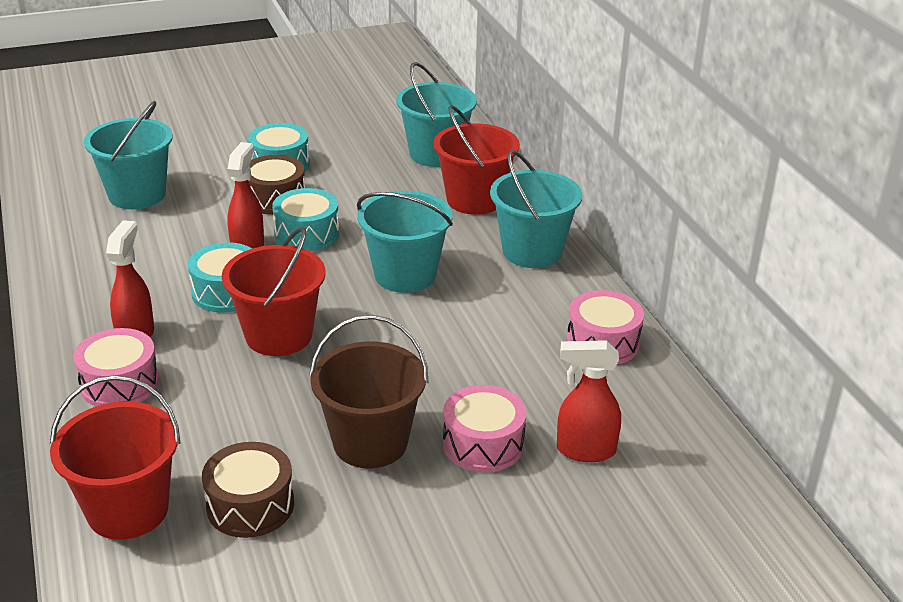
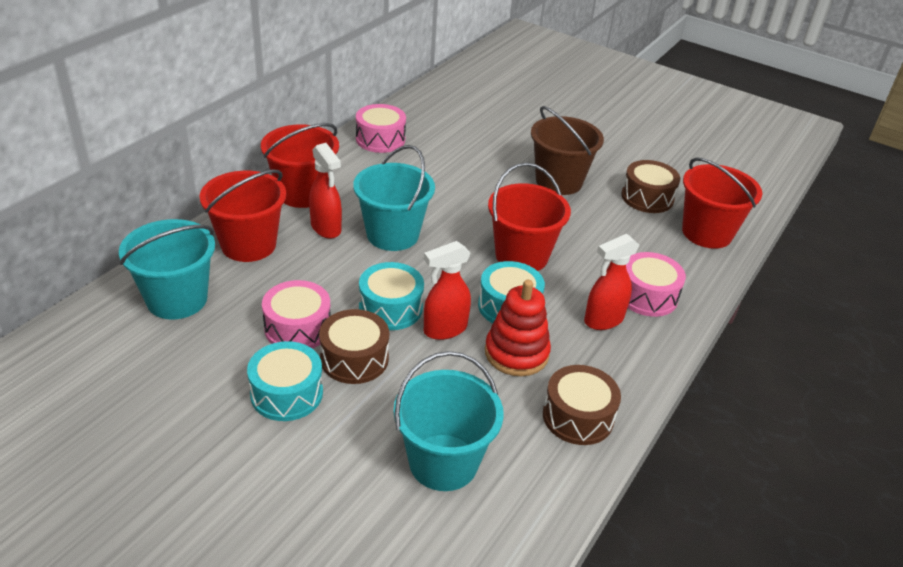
camera: 130 degrees left, 5 degrees up
pink drum [443,385,526,473] -> pink drum moved to [262,280,331,349]
turquoise bucket [490,150,582,268] -> red bucket [261,123,339,208]
red spray bottle [557,340,621,462] -> red spray bottle moved to [309,143,342,239]
none -> red stacking toy [485,280,551,376]
none -> brown drum [543,365,621,445]

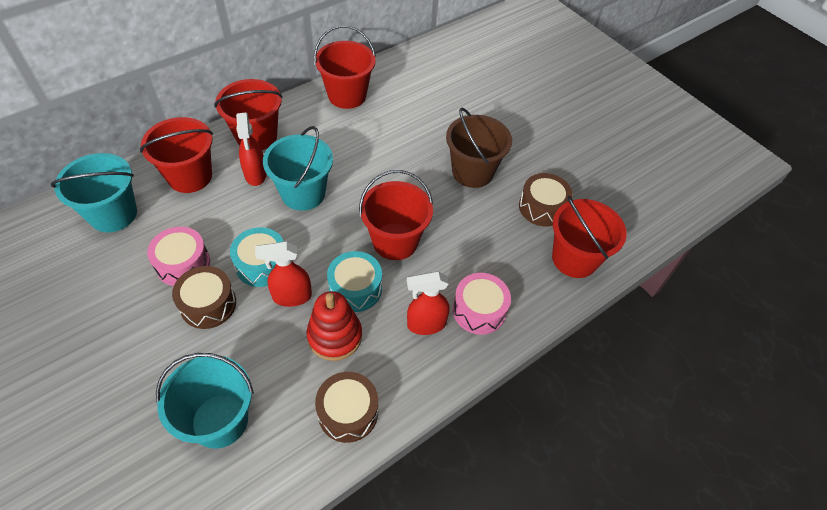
camera: 20 degrees right, 15 degrees up
turquoise drum [247,341,323,421] -> none
pink drum [356,104,406,153] -> red bucket [314,25,376,109]

